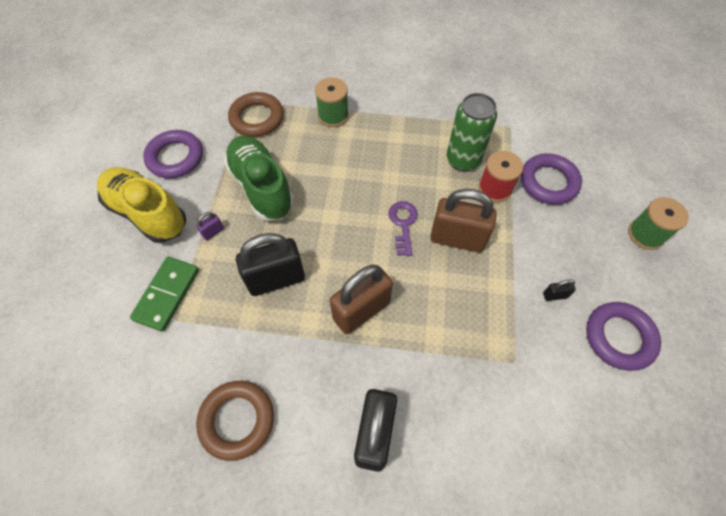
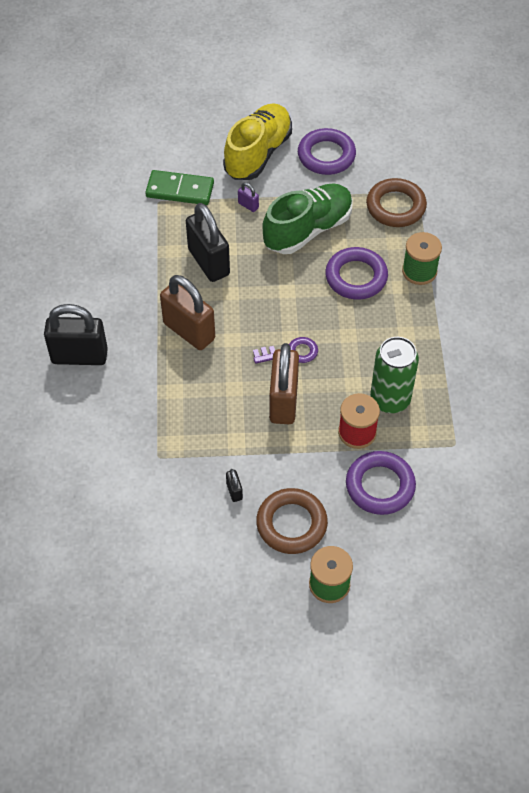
camera: 80 degrees right, 5 degrees down
brown ring [196,381,274,461] -> brown ring moved to [256,488,328,554]
purple ring [586,302,661,371] -> purple ring moved to [325,247,388,300]

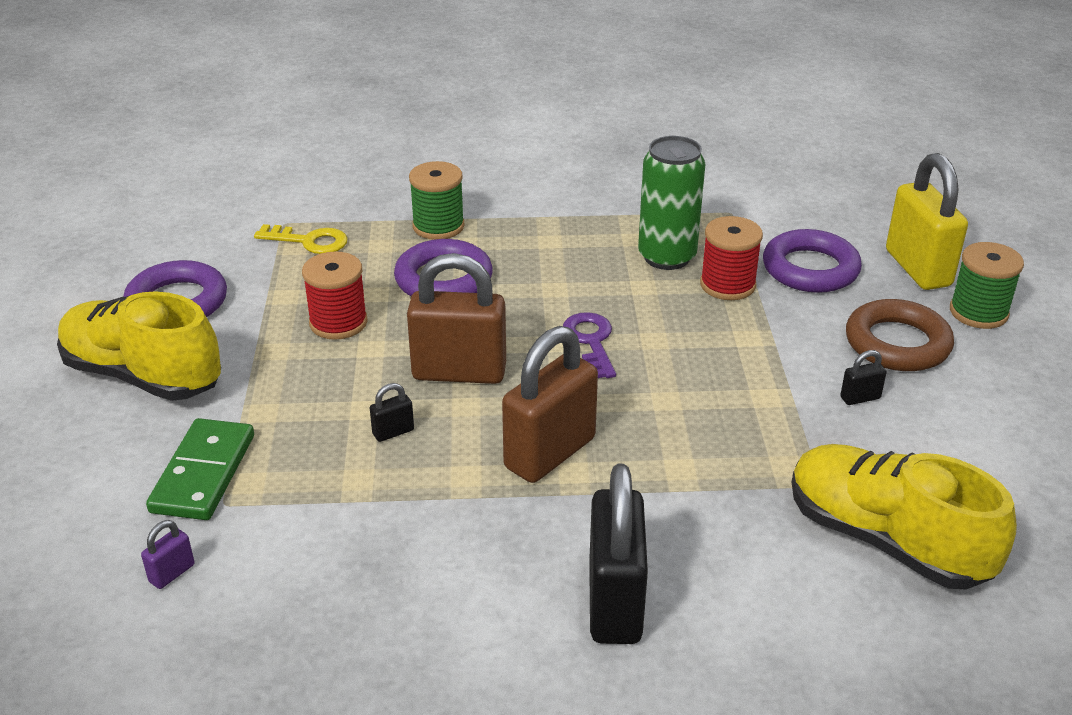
camera: 90 degrees left, 20 degrees down
black padlock [186,203,230,282] -> black padlock [370,383,414,442], size x0.41
purple padlock [238,182,259,212] -> purple padlock moved to [141,520,195,589]
green shoe [262,184,353,254] -> red spool [302,252,368,340]
brown padlock [269,343,299,424] -> brown padlock moved to [407,253,506,384]
brown ring [366,178,427,227] -> yellow key [254,224,348,254]
none -> yellow shoe [791,444,1017,589]
none -> yellow padlock [886,153,968,290]

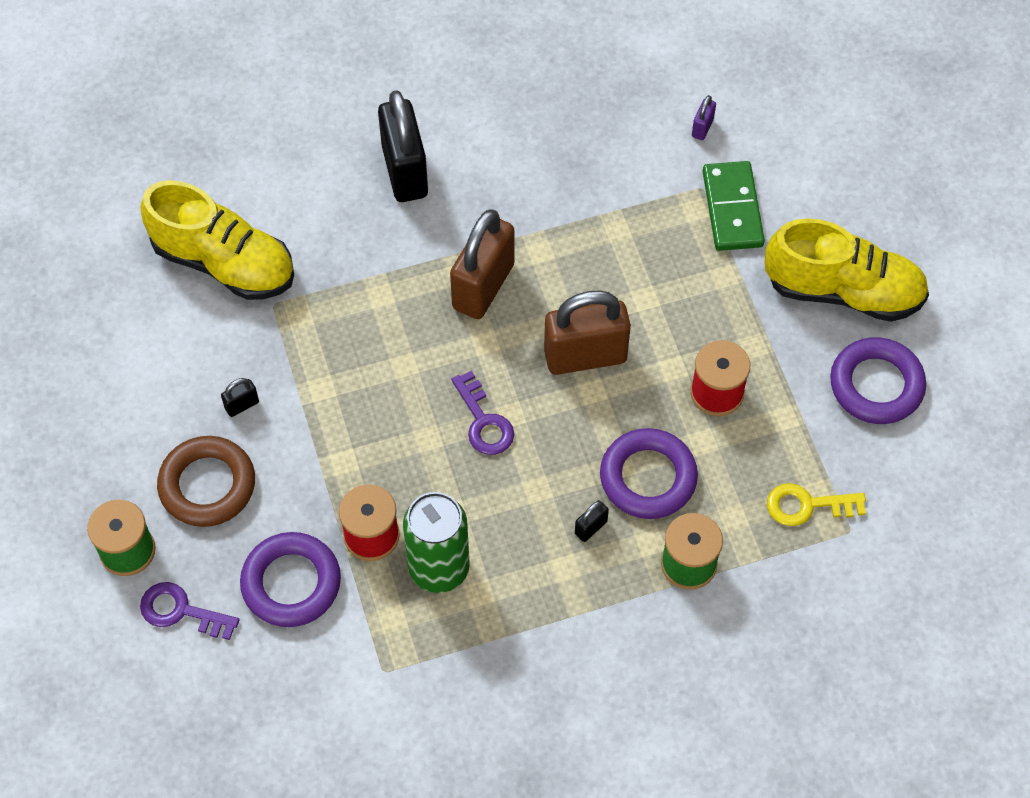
camera: 165 degrees right, 25 degrees up
black padlock [370,383,414,442] -> black padlock moved to [575,500,609,542]
yellow padlock [886,153,968,290] -> purple key [140,582,240,640]

